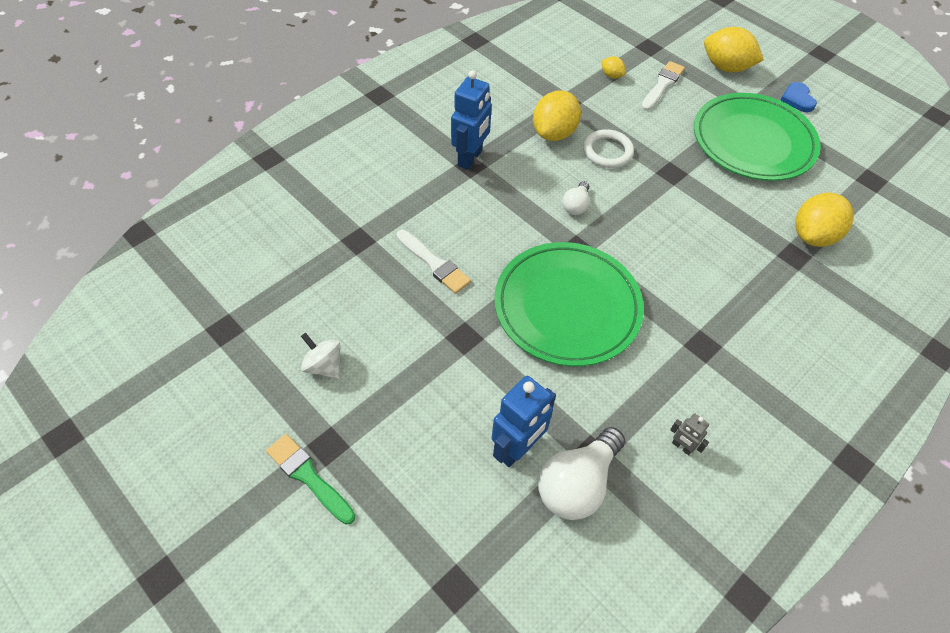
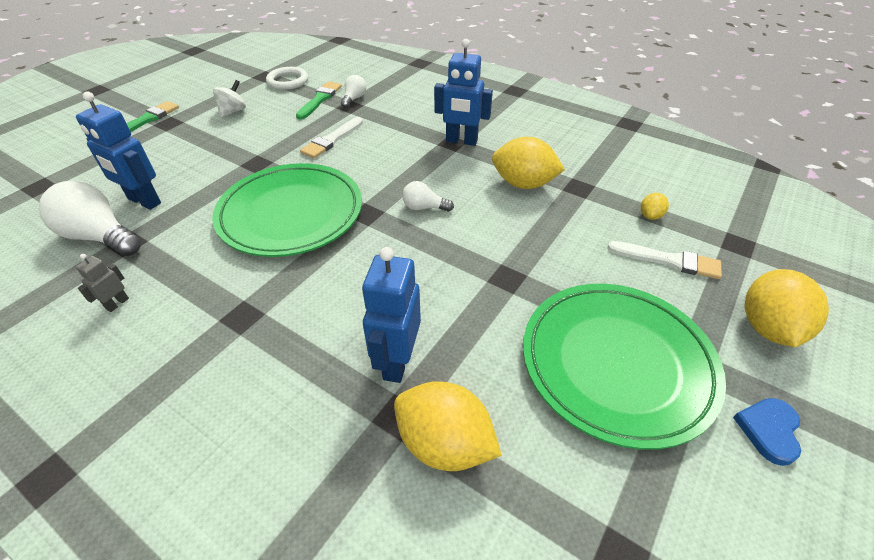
camera: 80 degrees right, 10 degrees down
white ring [583,129,634,168] -> white ring moved to [266,67,308,90]
blue heart [780,82,817,112] -> blue heart turned 45 degrees counterclockwise [733,398,801,466]
none -> green brush [296,82,342,120]
none -> white light bulb [341,75,366,108]
none -> blue robot [362,247,421,383]

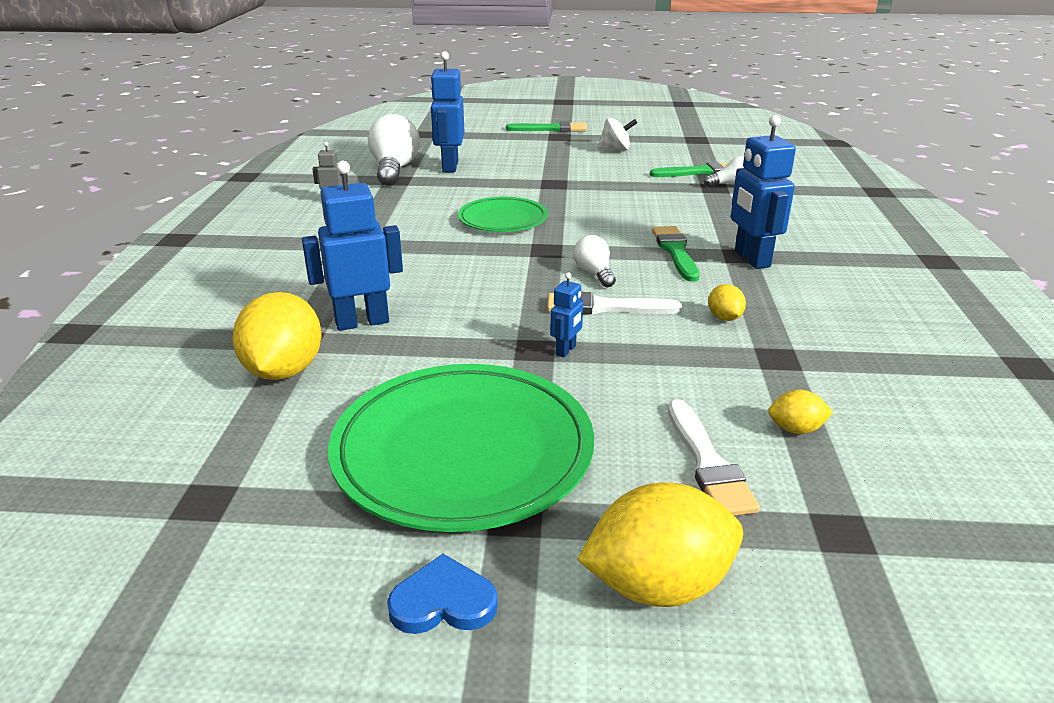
camera: 60 degrees right, 15 degrees down
green plate [212,163,362,257] -> green plate [458,197,548,232], size x0.57
white ring [266,67,308,90] -> none
white brush [300,117,363,158] -> white brush moved to [547,292,682,315]
yellow lemon [492,137,565,189] -> yellow lemon [708,284,746,321], size x0.48
none -> blue robot [551,273,583,357]
none -> green brush [652,226,699,282]

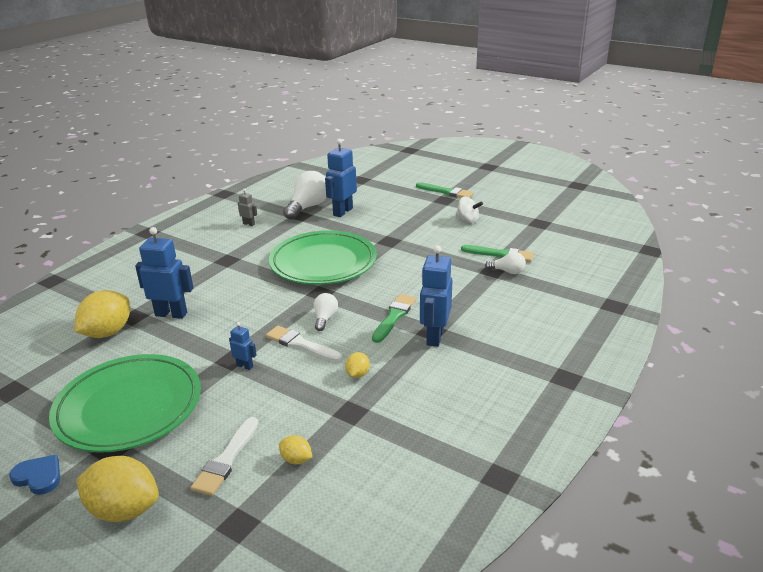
camera: 30 degrees right, 0 degrees up
green plate [458,197,548,232] -> green plate [269,230,377,285], size x1.77
blue robot [551,273,583,357] -> blue robot turned 120 degrees counterclockwise [229,322,257,370]

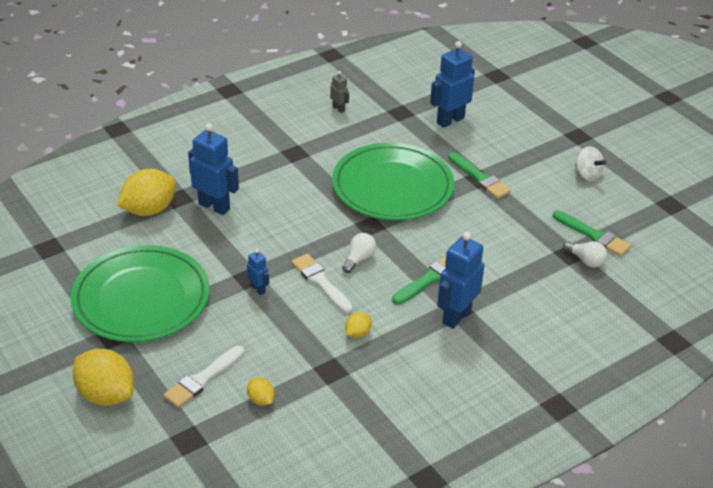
camera: 20 degrees right, 10 degrees up
blue heart [9,454,60,495] -> none
white light bulb [283,171,327,220] -> none
green brush [416,182,474,198] -> green brush moved to [448,152,511,199]

